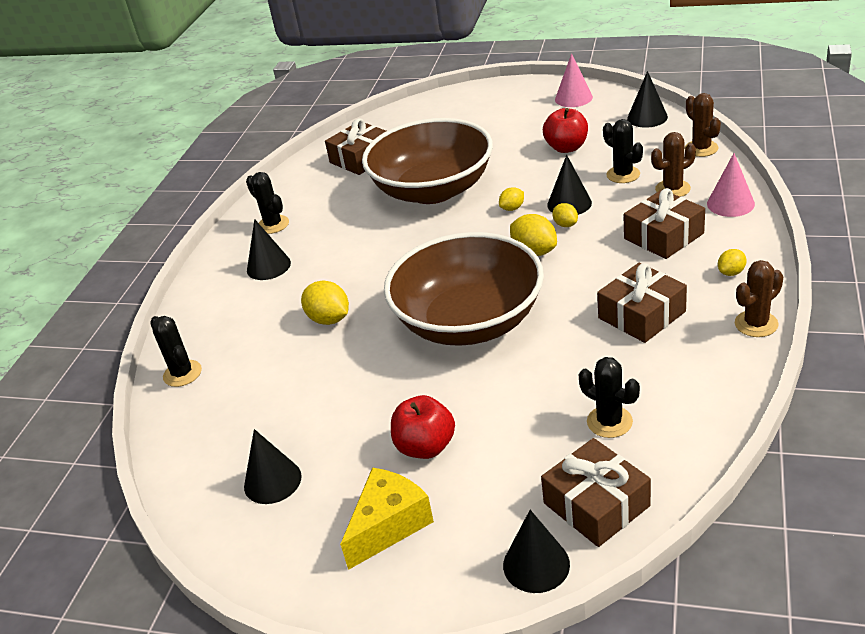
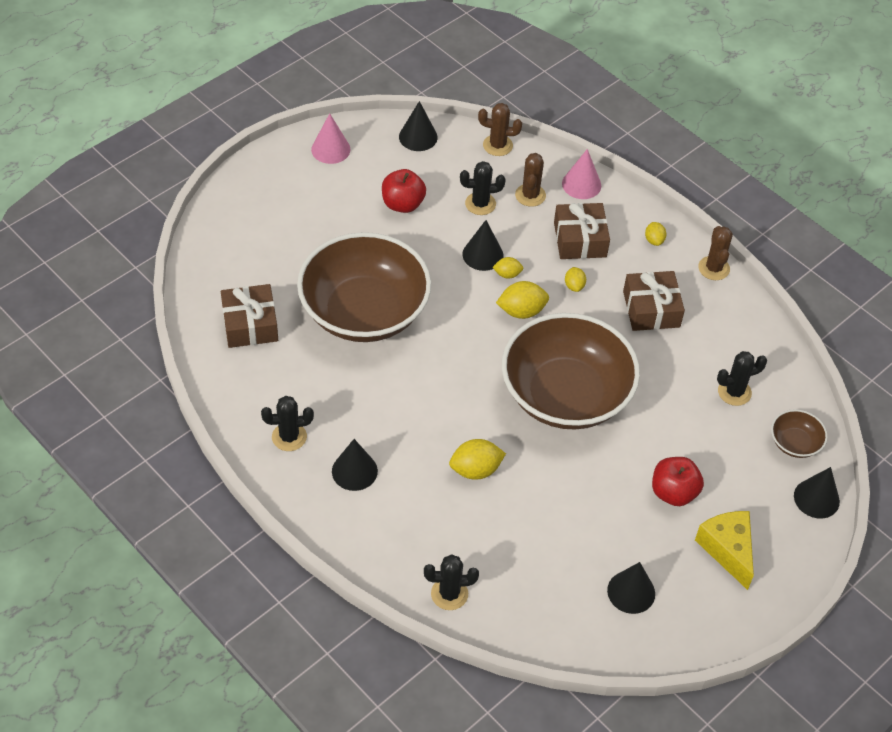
camera: 65 degrees left, 15 degrees up
yellow lemon [499,187,524,211] -> yellow lemon moved to [565,267,586,292]
brown gift [541,438,651,547] -> brown bowl [771,409,828,458]

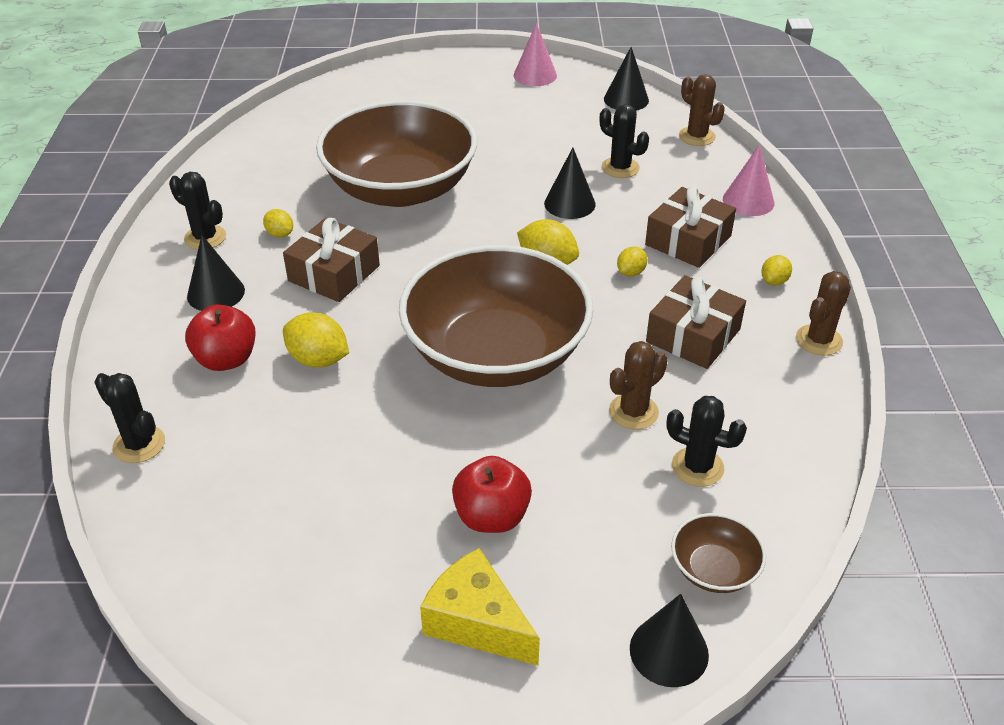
camera: 45 degrees right, 10 degrees down
brown gift [221,284,278,348] -> brown gift moved to [283,218,380,302]
red apple [382,169,426,213] -> red apple moved to [185,304,255,371]
yellow lemon [492,257,523,279] -> yellow lemon moved to [263,209,293,237]
brown cactus [515,153,546,207] -> brown cactus moved to [609,341,668,430]
black cone [607,562,655,614] -> none
yellow cheese [695,511,754,590] -> yellow cheese turned 75 degrees counterclockwise [420,548,540,665]

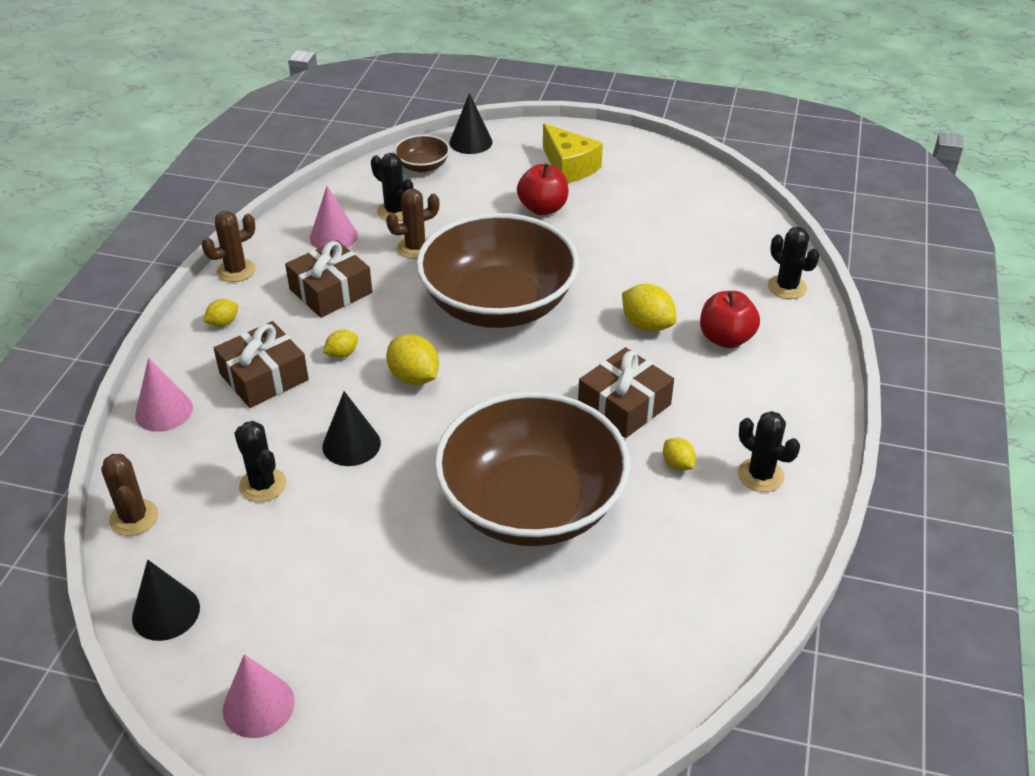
camera: 165 degrees left, 0 degrees up
black cone [187,235,245,311] -> none
none -> pink cone [310,186,358,249]

